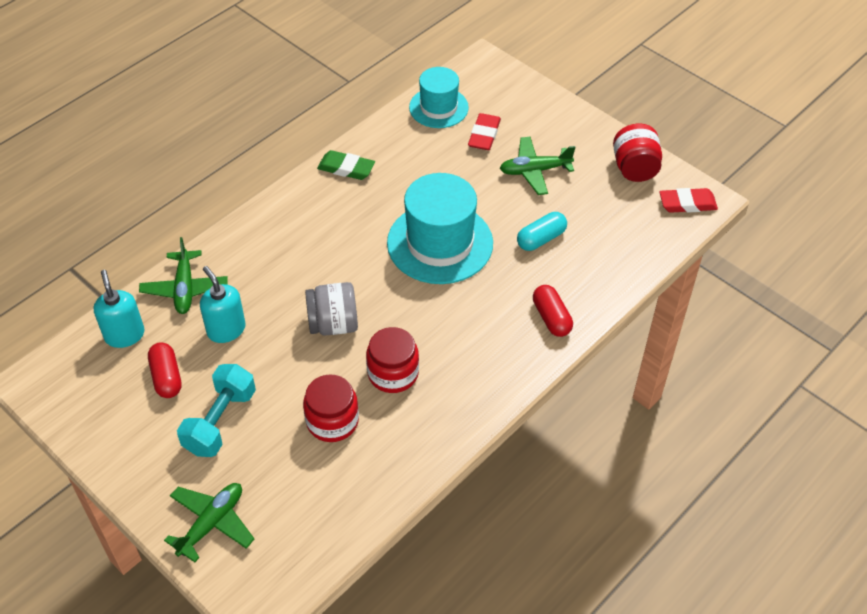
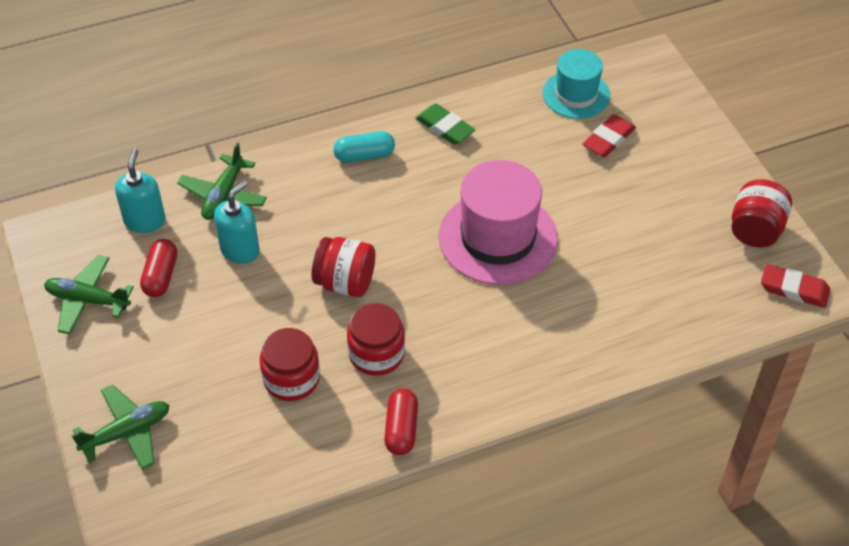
camera: 25 degrees right, 0 degrees up
turquoise dumbbell [177,364,256,457] -> none
turquoise soap dispenser [200,266,246,343] -> turquoise soap dispenser turned 45 degrees clockwise [214,181,260,264]
grey jar [305,282,358,336] -> red jar [312,237,375,297]
turquoise hat [387,173,493,284] -> pink hat [439,160,558,285]
green plane [500,137,575,195] -> green plane moved to [44,255,134,335]
turquoise capsule [517,212,567,251] -> turquoise capsule moved to [333,131,395,163]
red capsule [533,285,573,337] -> red capsule moved to [384,389,418,455]

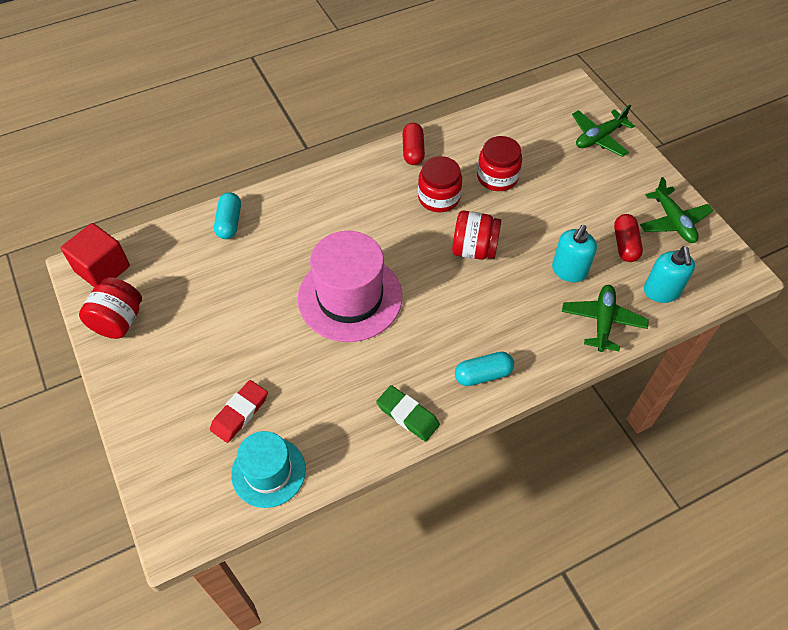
camera: 175 degrees right, 5 degrees up
green plane [44,255,134,335] -> green plane turned 60 degrees clockwise [640,177,713,243]
red eraser [761,264,830,308] -> red cube [61,223,130,288]
none -> turquoise capsule [214,192,241,239]

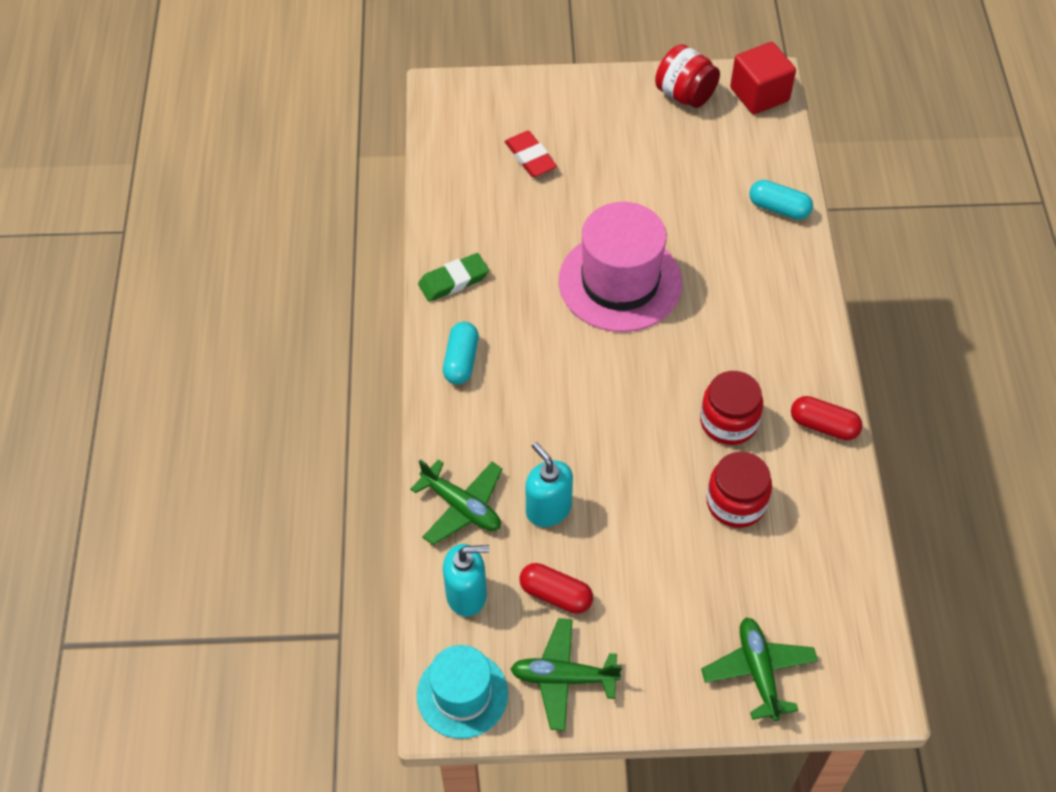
camera: 115 degrees right, 0 degrees up
turquoise hat [231,431,306,508] -> turquoise hat moved to [417,645,508,739]
red jar [452,211,501,260] -> none
turquoise soap dispenser [644,246,695,303] -> turquoise soap dispenser turned 150 degrees clockwise [443,544,490,617]

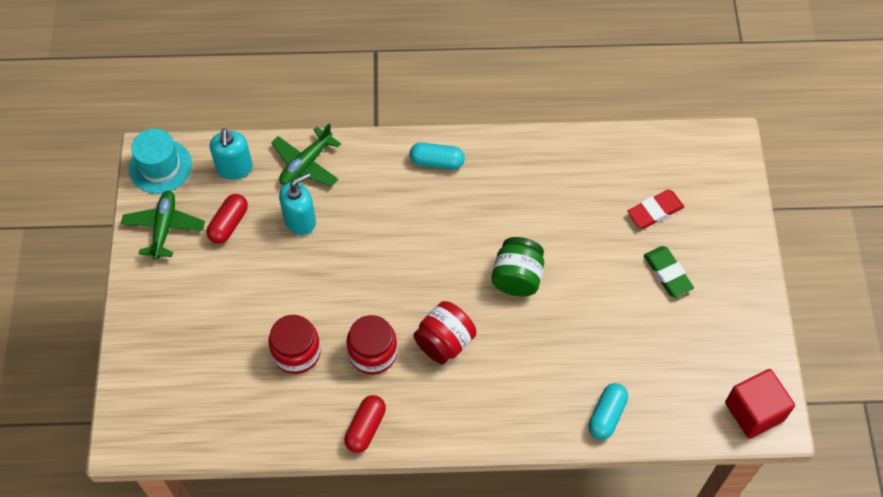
camera: 90 degrees right, 5 degrees up
green eraser [418,253,489,302] -> green eraser moved to [644,246,694,297]
pink hat [559,202,682,332] -> green jar [491,237,544,297]
red jar [655,44,720,108] -> red jar moved to [413,301,476,364]
green plane [701,618,818,721] -> none

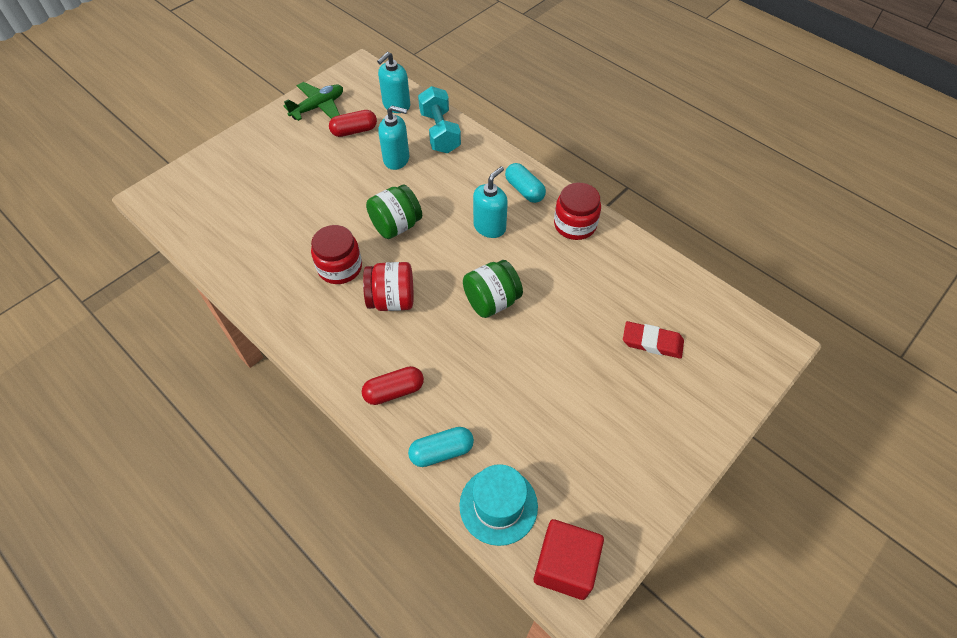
camera: 45 degrees right, 5 degrees down
turquoise hat [129,129,192,194] -> turquoise hat moved to [459,464,538,546]
red jar [268,315,321,374] -> red jar moved to [554,183,601,240]
green plane [271,123,341,186] -> turquoise dumbbell [418,86,461,154]
red capsule [344,395,386,453] -> red capsule moved to [362,366,424,405]
green eraser [644,246,694,297] -> none
none -> green jar [366,185,422,239]
none -> turquoise soap dispenser [473,166,508,238]

